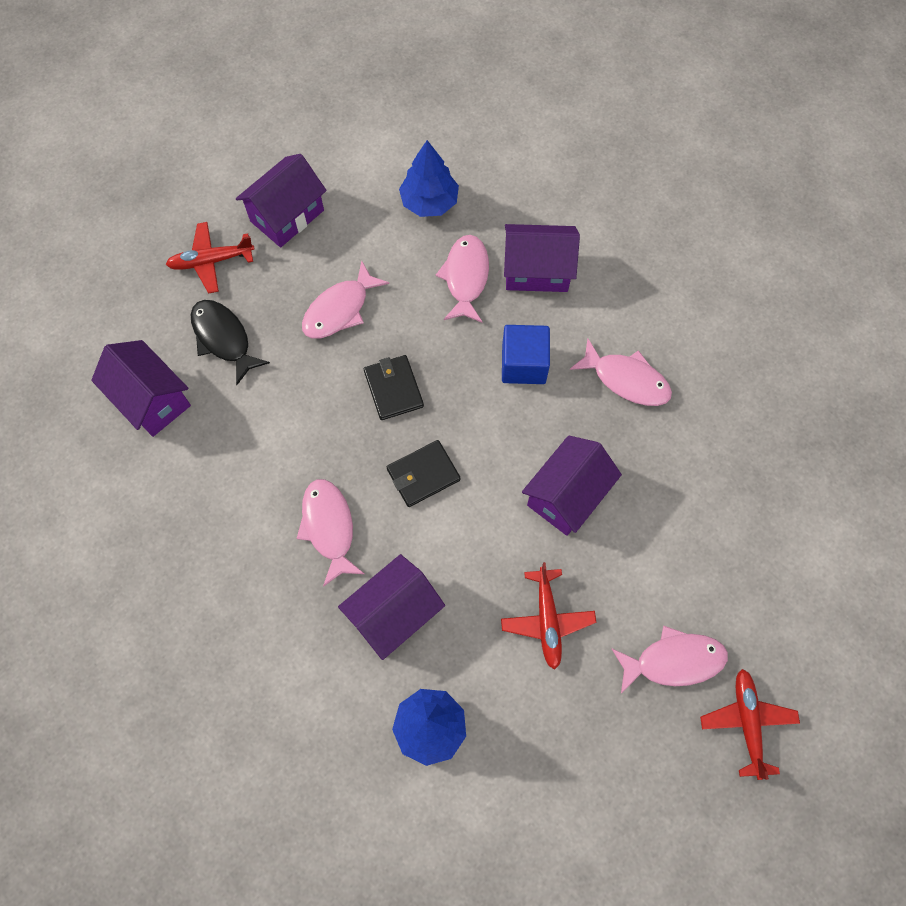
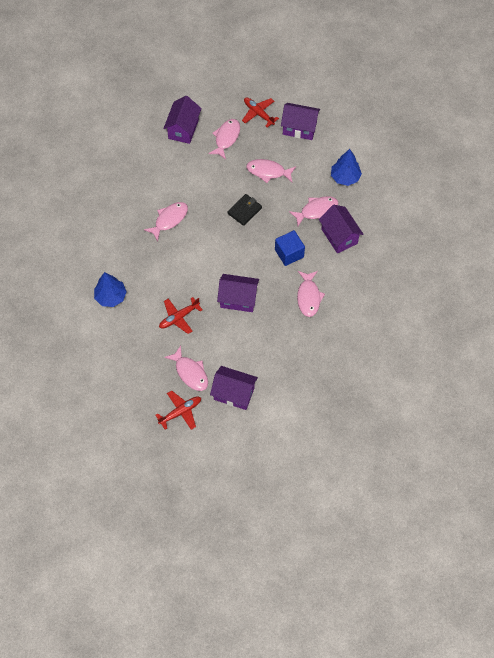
camera: 60 degrees right, 5 degrees down
black fish [191,300,270,385] -> pink fish [208,119,240,160]
purple house [338,554,445,660] -> purple house moved to [210,366,258,410]
black wallet [387,440,460,507] -> none

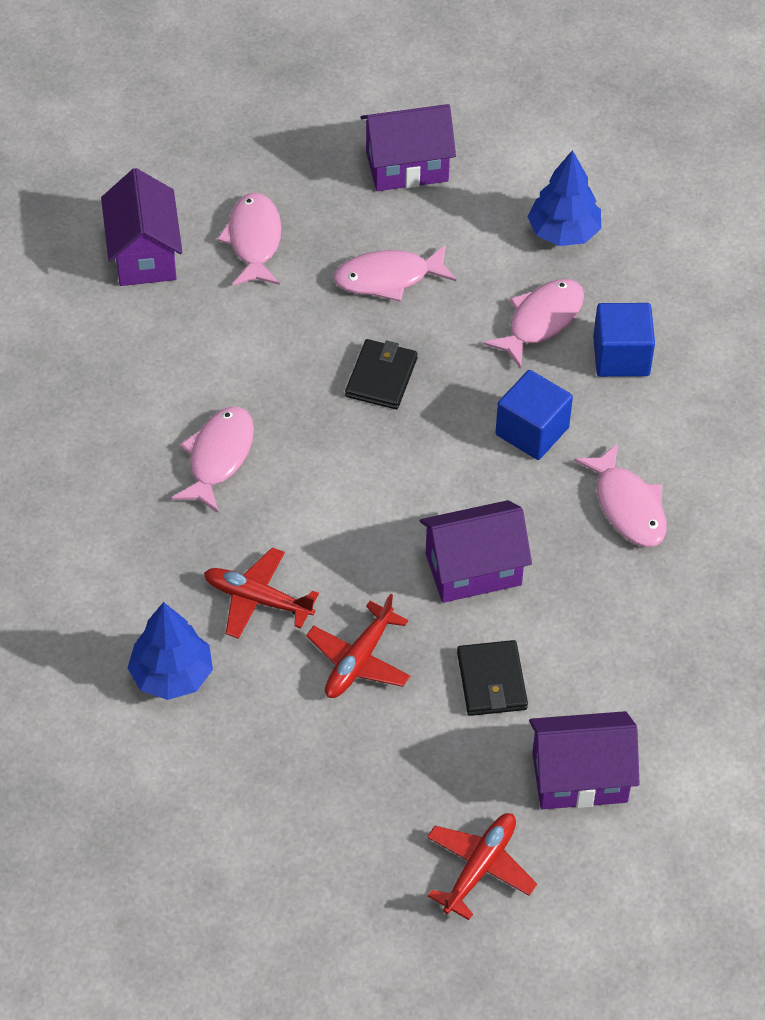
camera: 25 degrees left, 10 degrees down
pink fish [164,346,208,391] -> none
red plane [242,98,279,128] -> red plane moved to [204,548,319,639]
purple house [319,205,364,253] -> blue cube [593,303,655,377]
none -> black wallet [457,640,528,716]

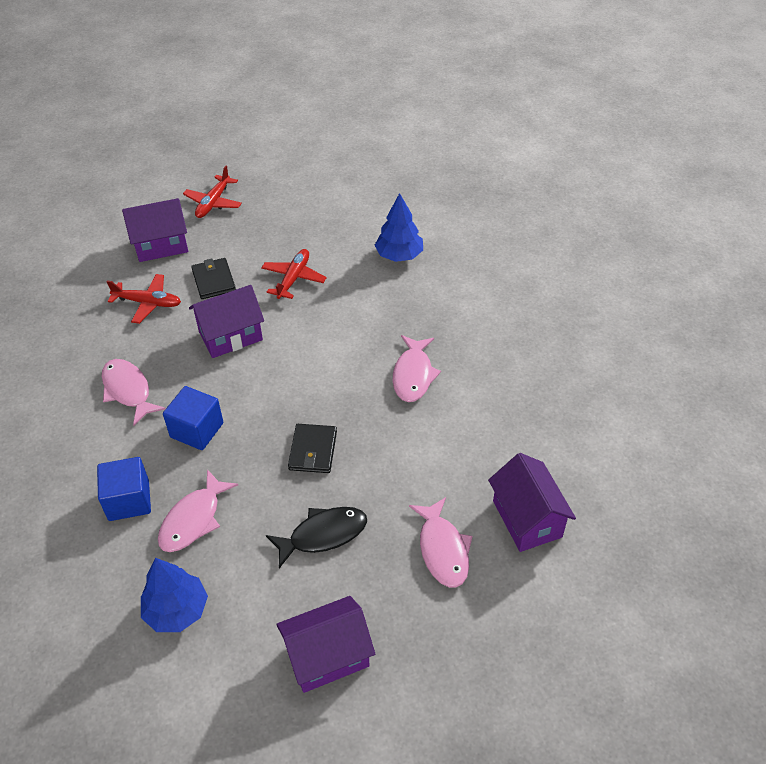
camera: 170 degrees right, 5 degrees down
red plane [204,548,319,639] -> red plane moved to [106,274,181,324]
pink fish [333,245,456,302] -> black fish [266,507,367,568]

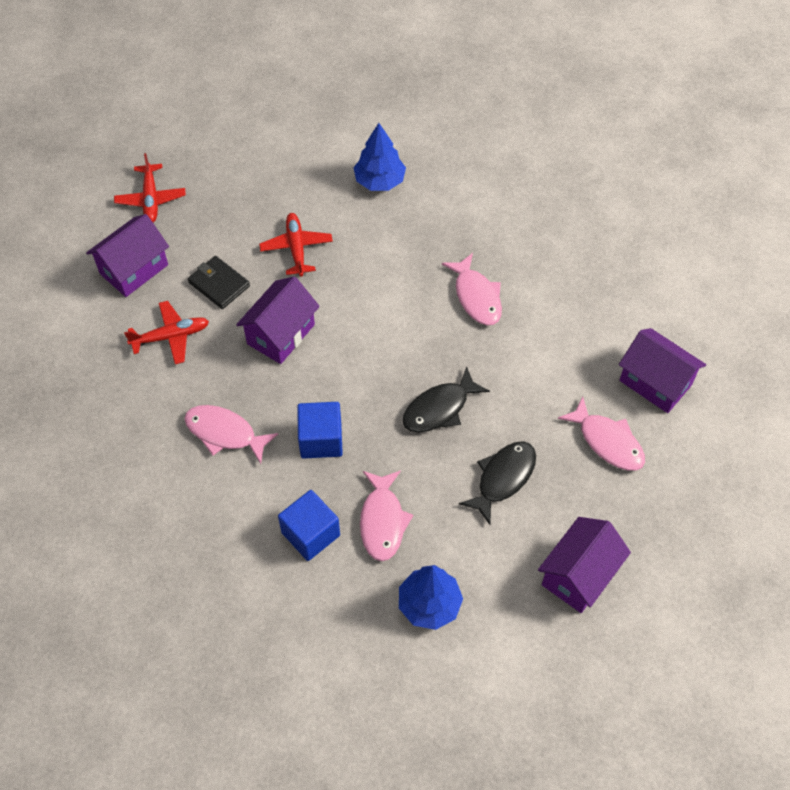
camera: 30 degrees left, 10 degrees up
black wallet [288,424,337,473] -> black fish [403,367,490,433]

